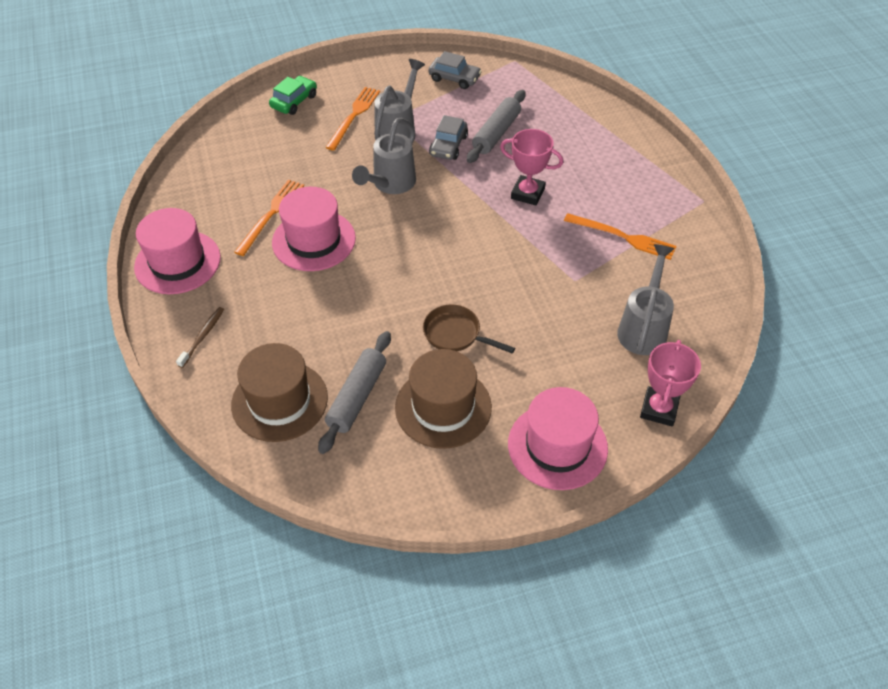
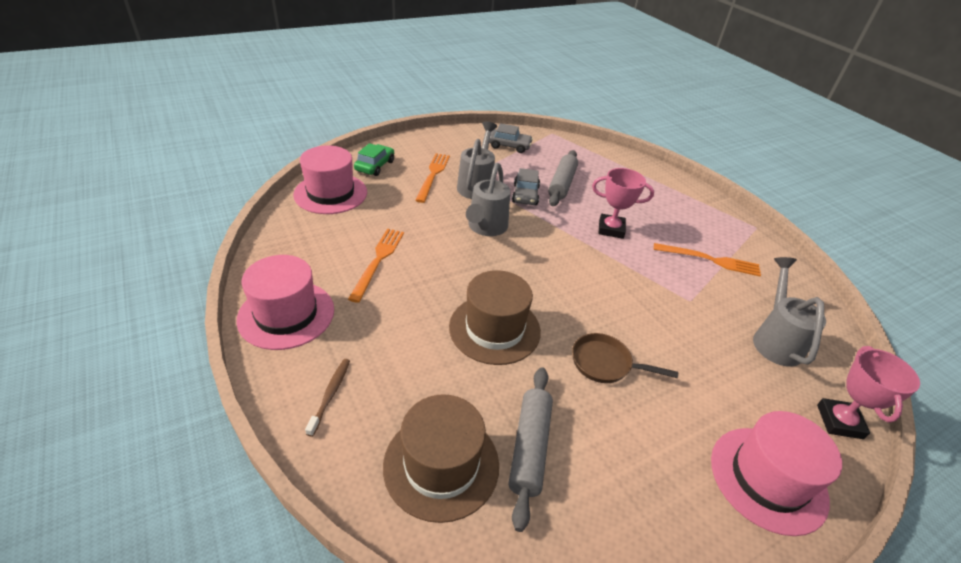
camera: 15 degrees left, 10 degrees down
pink hat [272,187,356,271] -> pink hat moved to [293,145,367,214]
brown hat [395,349,492,449] -> brown hat moved to [449,270,541,365]

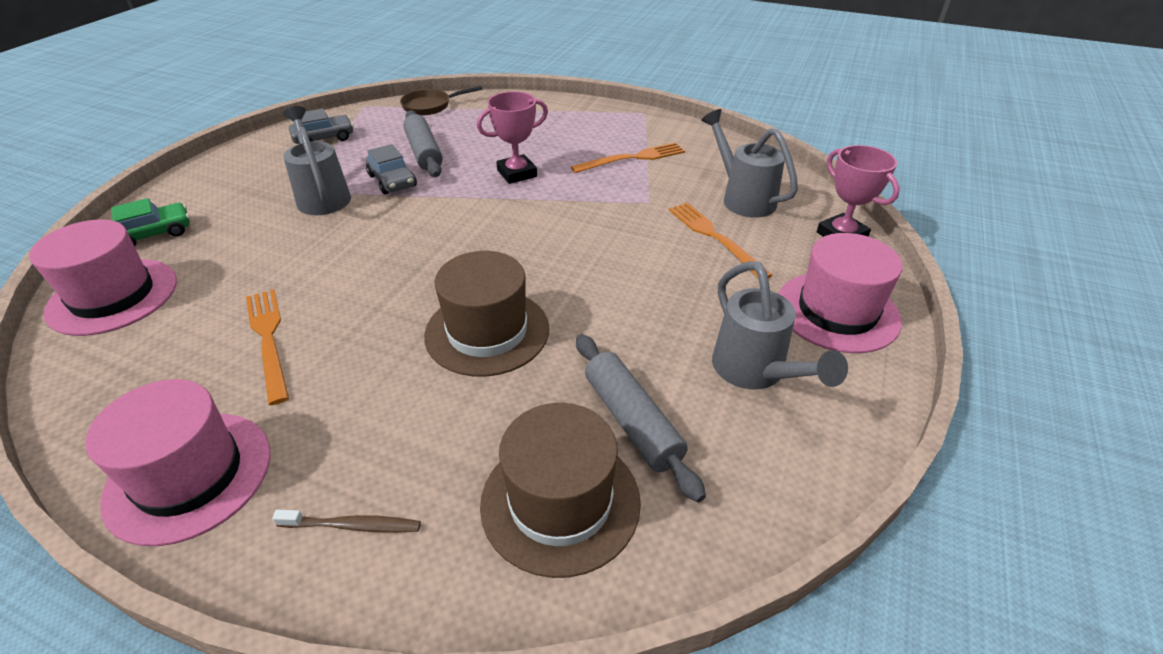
camera: 35 degrees left, 0 degrees up
brown toothbrush [305,359,350,437] -> brown toothbrush turned 120 degrees clockwise [272,510,421,533]
green car [354,143,394,176] -> green car turned 75 degrees clockwise [111,198,190,246]
orange fork [415,153,450,203] -> orange fork moved to [669,203,773,279]
grey watering can [466,163,510,236] -> grey watering can moved to [712,261,848,390]
brown pan [572,333,678,383] -> brown pan moved to [400,86,482,115]

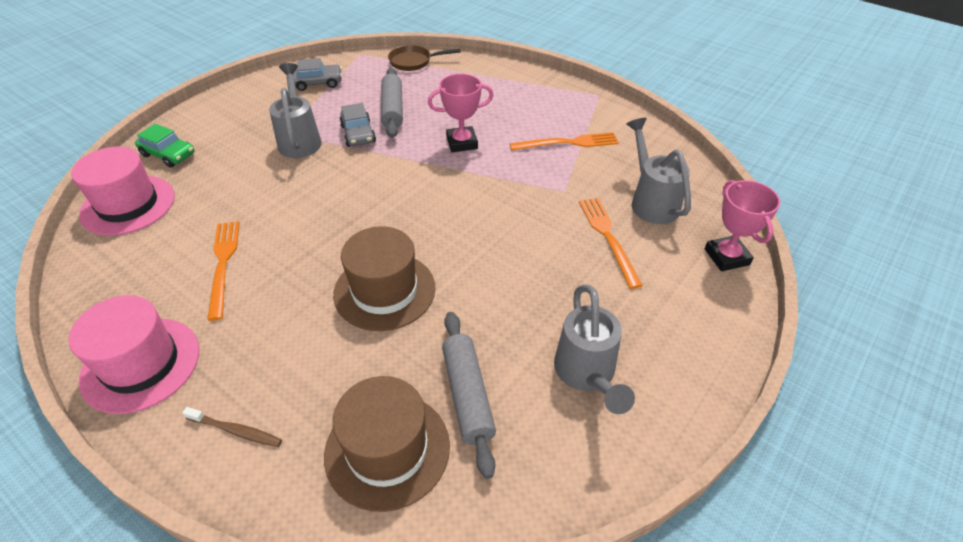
camera: 15 degrees right, 5 degrees up
green car [111,198,190,246] -> green car turned 45 degrees clockwise [135,124,195,168]
pink hat [778,233,903,353] -> none

